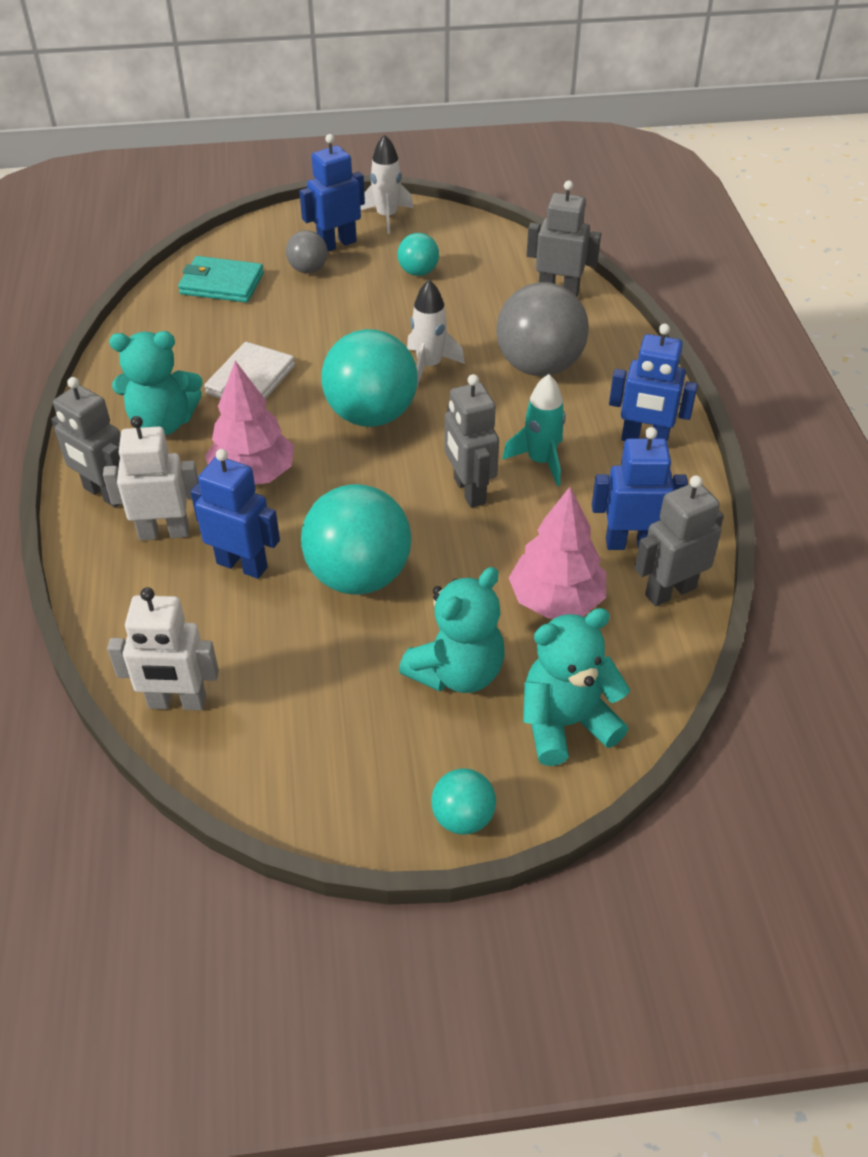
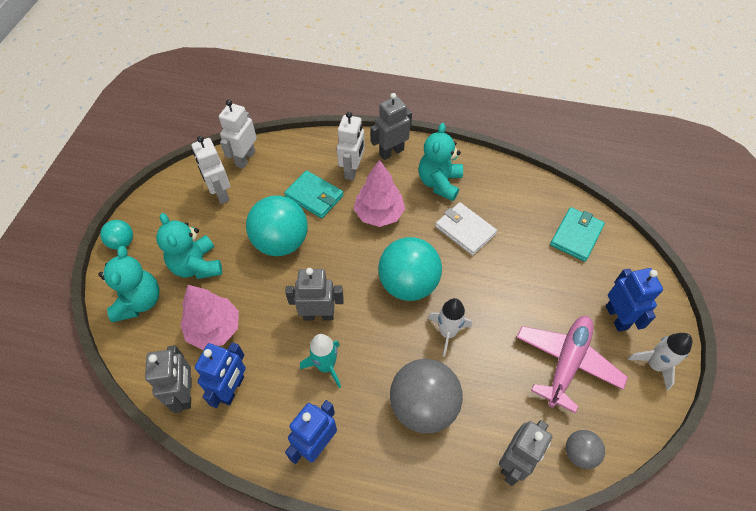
camera: 110 degrees right, 10 degrees up
blue robot [191,449,280,579] -> turquoise wallet [284,170,344,218]
grey ball [286,230,328,273] -> grey ball moved to [566,430,605,469]
turquoise ball [398,233,439,276] -> pink plane [516,316,628,413]
none -> white robot [192,136,230,204]

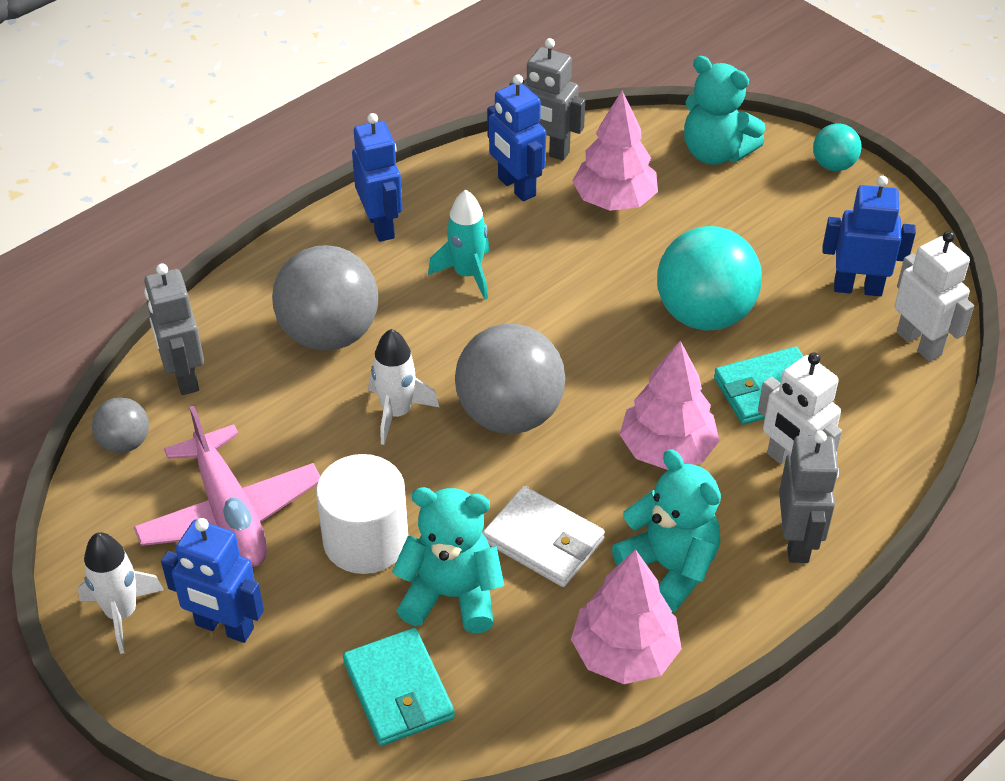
camera: 125 degrees right, 10 degrees down
turquoise teddy bear [156,213,222,279] -> turquoise teddy bear moved to [392,487,504,634]
white robot [192,136,230,204] -> blue robot [822,176,916,296]
grey robot [285,268,344,321] -> none
turquoise ball [378,237,442,301] -> grey ball [455,324,565,434]
white wallet [435,202,497,256] -> white wallet turned 45 degrees clockwise [482,486,605,587]
none -> white cylinder [316,454,408,574]
none -> pink tree [571,549,682,684]

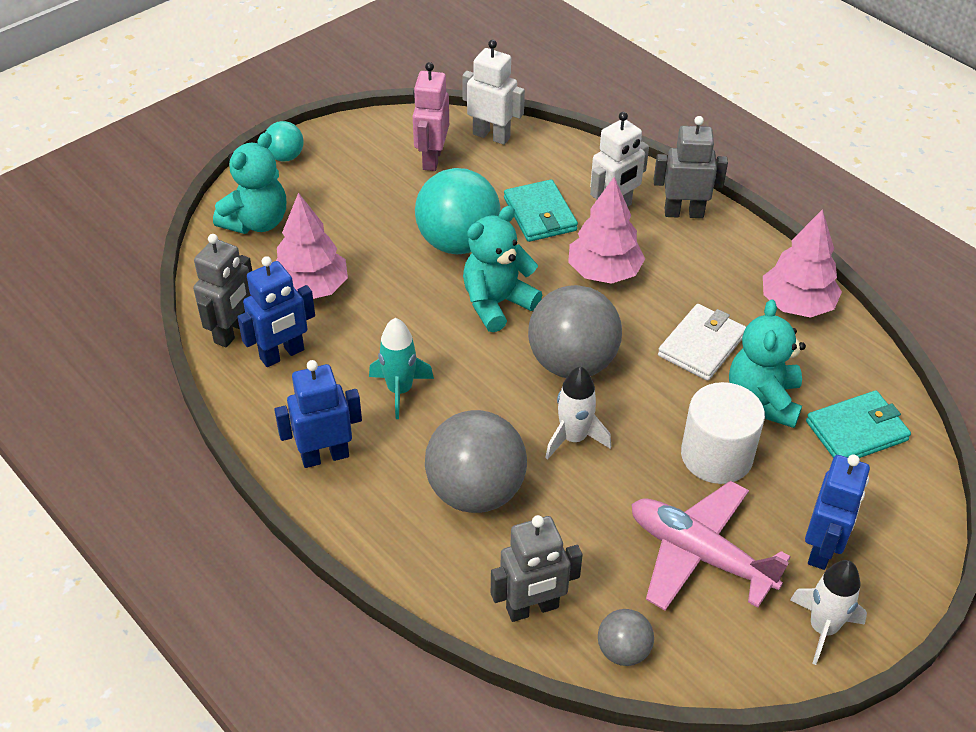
camera: 90 degrees left, 0 degrees up
pink plane [133,405,320,567] -> pink plane turned 120 degrees counterclockwise [632,481,791,611]
turquoise teddy bear [612,449,721,613] -> turquoise teddy bear moved to [463,206,542,332]
blue robot [822,176,916,296] -> pink robot [413,62,449,171]
white robot [895,231,974,362] -> white robot turned 60 degrees clockwise [462,40,525,145]

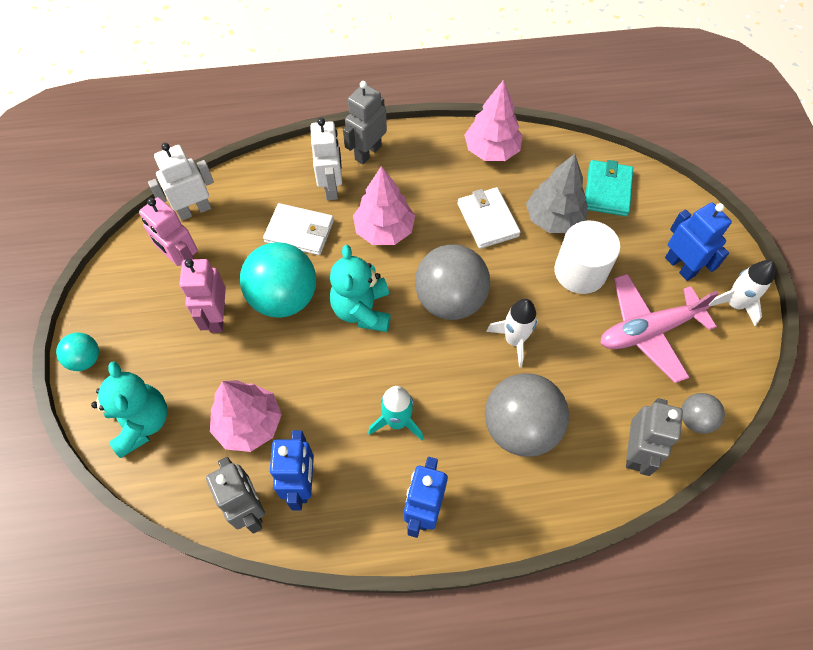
camera: 55 degrees left, 15 degrees up
turquoise wallet [504,179,578,242] -> white wallet [263,203,334,255]
turquoise teddy bear [729,299,806,428] -> grey tree [526,154,588,233]
none -> pink robot [179,259,226,333]

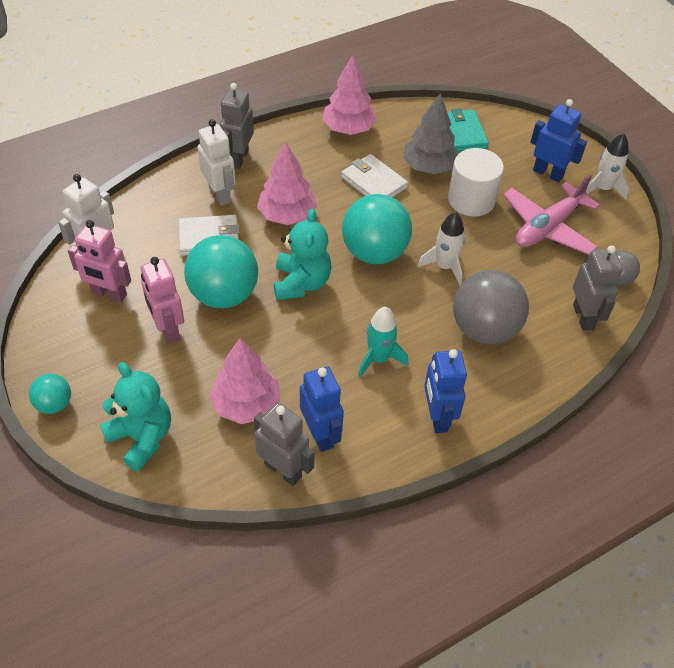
camera: 25 degrees left, 10 degrees down
turquoise teddy bear [330,245,391,332] -> turquoise teddy bear turned 150 degrees counterclockwise [274,208,331,300]
grey ball [415,245,490,320] -> turquoise ball [342,194,412,264]

